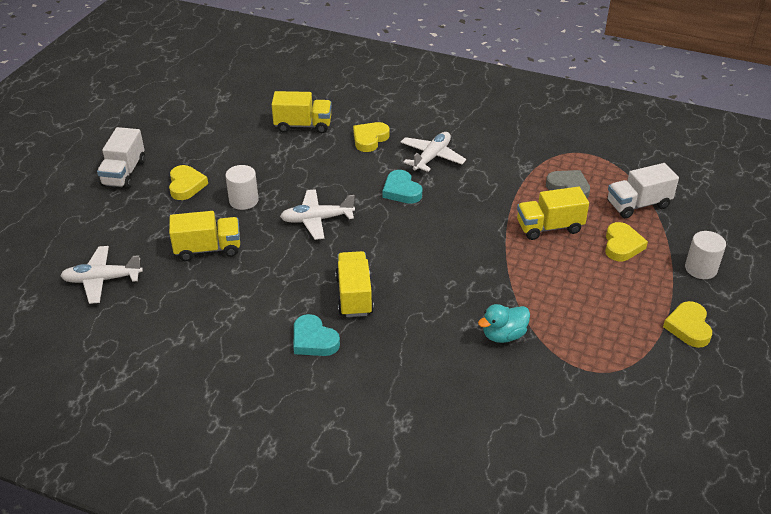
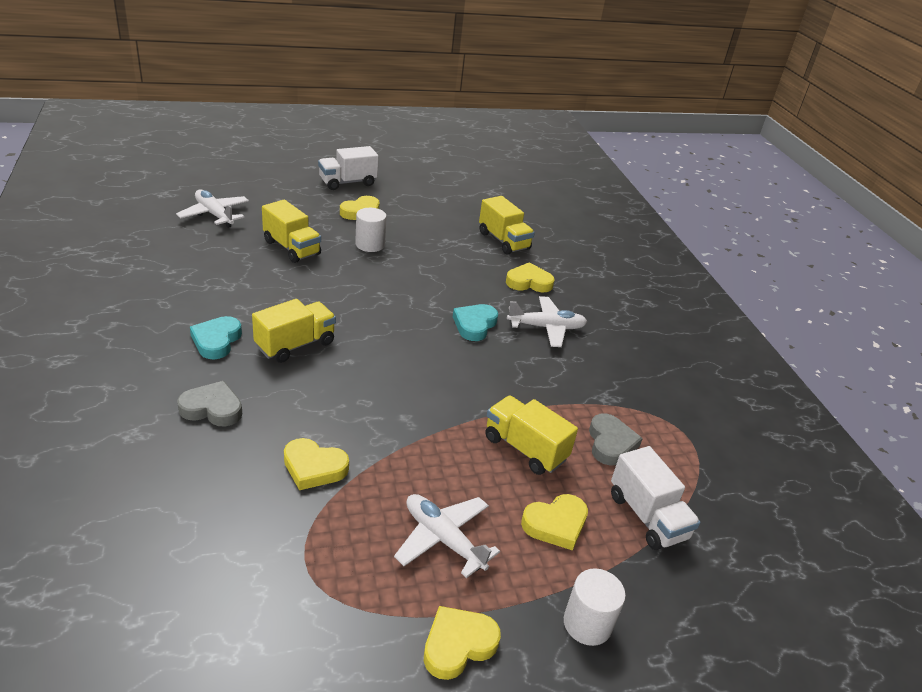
camera: 50 degrees right, 5 degrees down
white plane [280,189,355,240] -> white plane moved to [394,494,500,578]
turquoise duck [478,304,530,343] -> yellow heart [284,438,349,490]
white truck [607,163,679,218] -> white truck turned 150 degrees counterclockwise [611,446,700,550]
none -> grey heart [177,381,242,426]

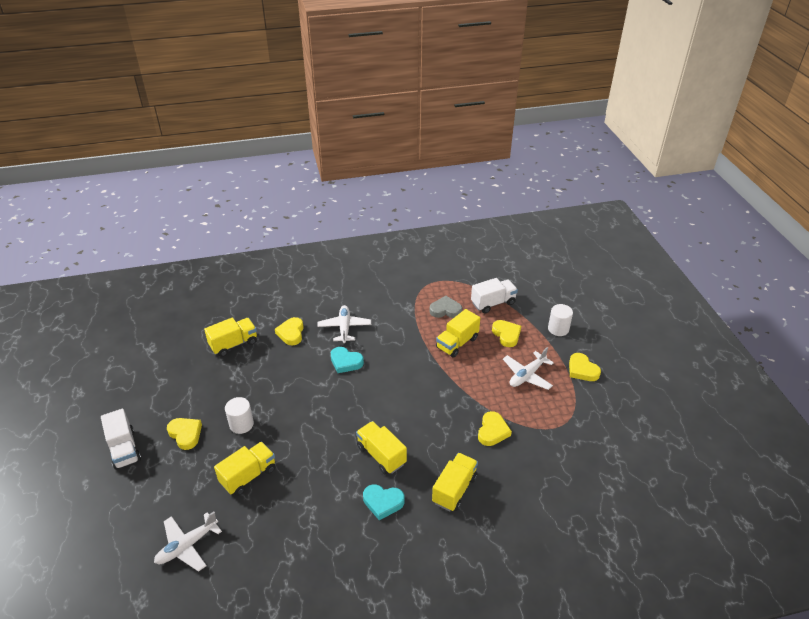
camera: 85 degrees left, 5 degrees up
grey heart [177,381,242,426] -> yellow truck [432,453,478,511]

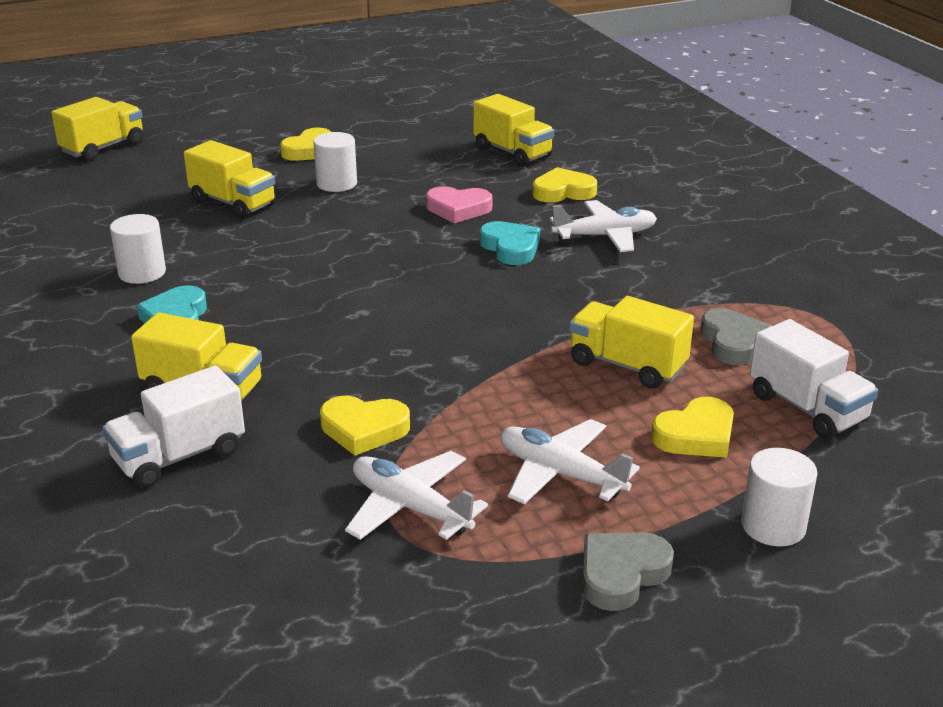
camera: 80 degrees right, 10 degrees down
white truck [101,409,141,470] -> white truck moved to [102,366,245,488]
white plane [154,512,222,572] -> white plane moved to [345,451,488,540]
turquoise heart [331,347,364,373] -> turquoise heart turned 135 degrees clockwise [479,221,540,265]
yellow truck [356,421,407,474] -> yellow truck moved to [51,97,144,161]
yellow heart [569,353,601,381] -> grey heart [583,532,674,611]
none -> white cylinder [110,214,166,284]
none -> pink heart [426,186,492,223]

